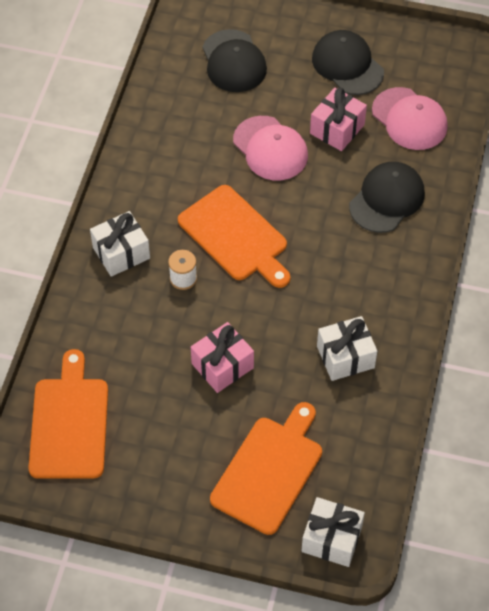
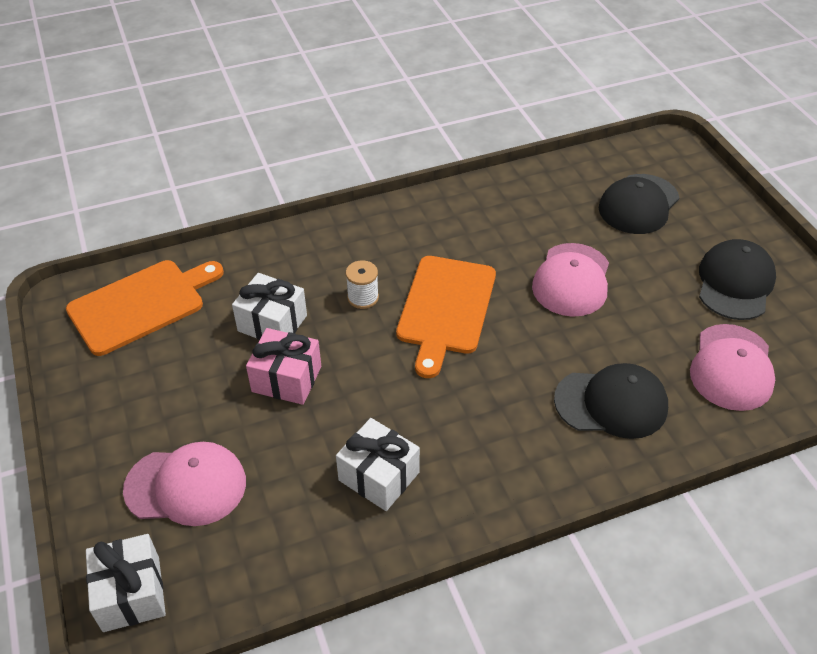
camera: 55 degrees right, 10 degrees down
white gift [90,211,150,277] -> white gift moved to [232,273,307,340]
orange cutting board [210,402,322,535] -> pink cap [123,442,246,526]
pink gift [310,88,367,151] -> none

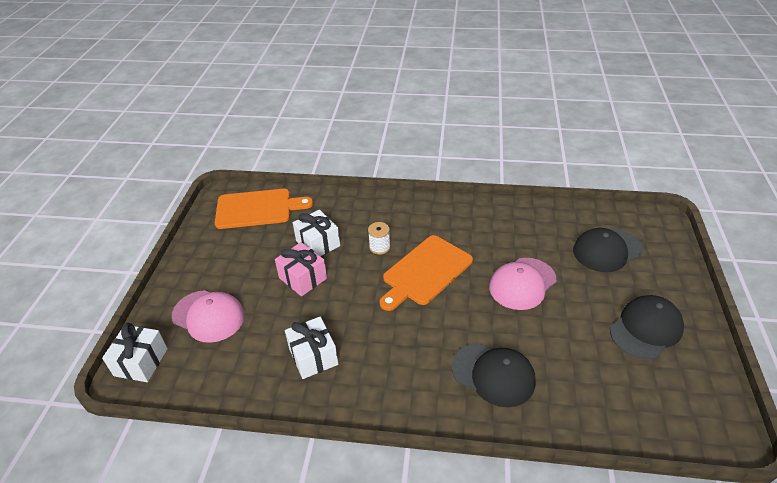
camera: 30 degrees right, 5 degrees down
pink cap [690,324,775,411] -> none

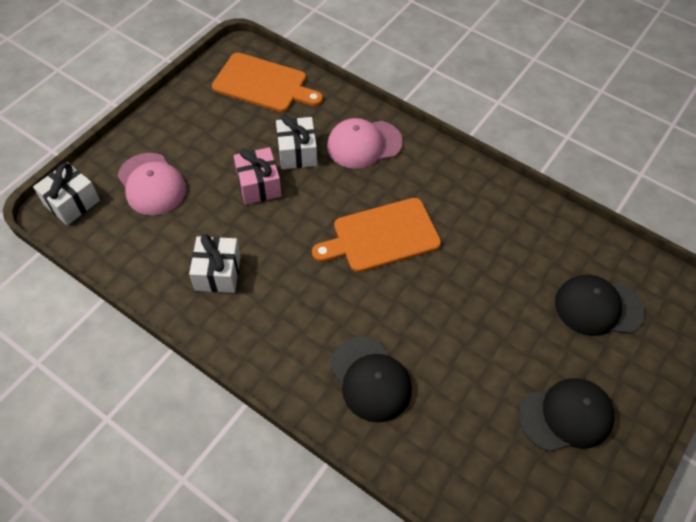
camera: 25 degrees right, 15 degrees up
white spool [368,222,390,255] -> none
pink cap [489,258,556,310] -> pink cap moved to [327,118,403,169]

